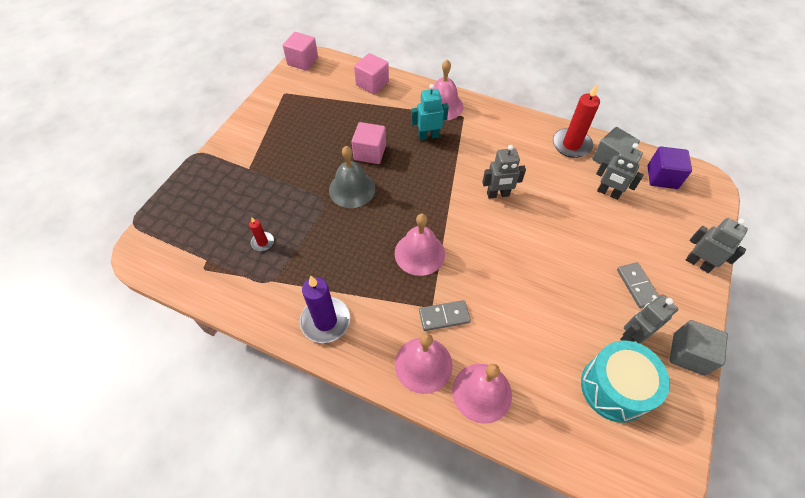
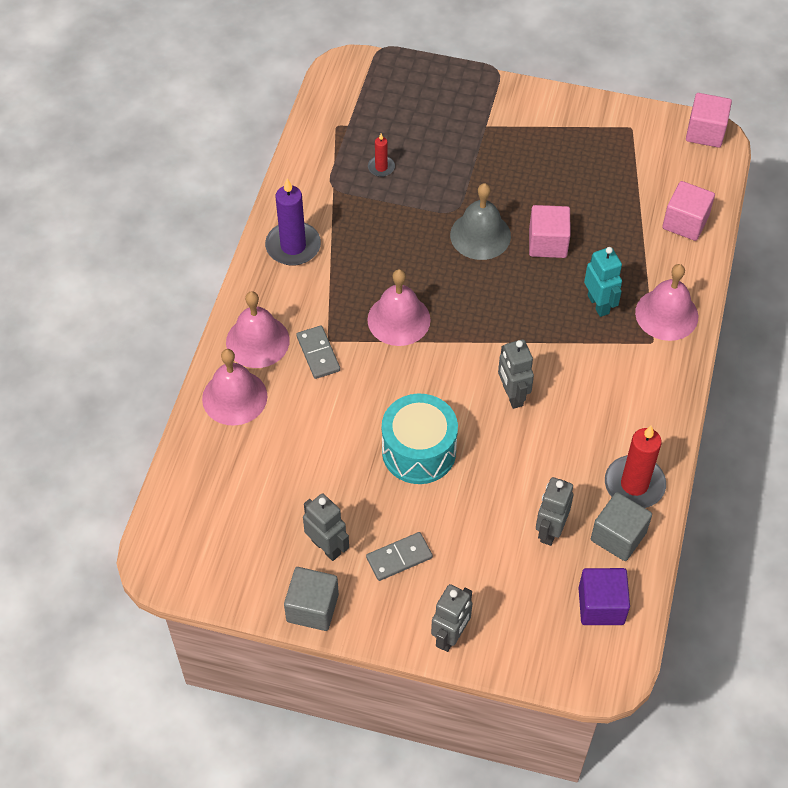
camera: 80 degrees right, 0 degrees up
turquoise drum [581,340,670,423] -> turquoise drum moved to [382,393,458,484]

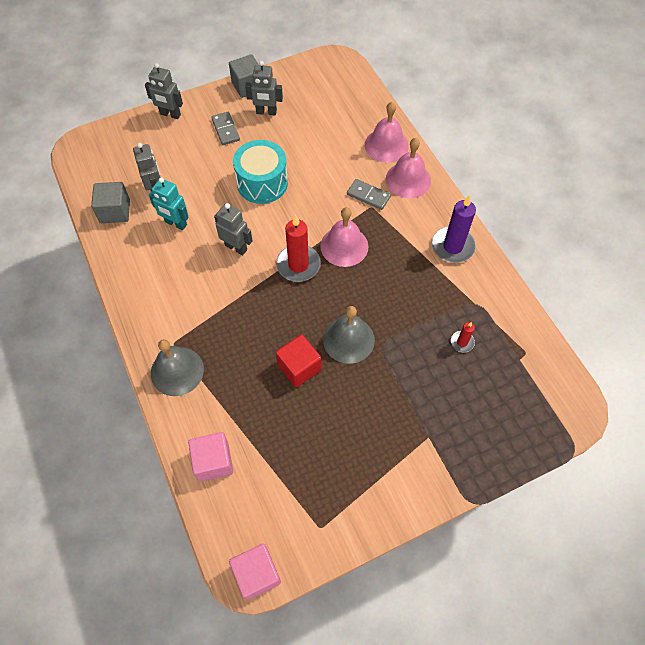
camera: 140 degrees right, 5 degrees up
grey domino [366,532,433,581] -> grey domino turned 45 degrees counterclockwise [211,112,240,145]
grey robot [431,584,472,652] -> grey robot turned 60 degrees counterclockwise [145,63,183,119]
pink cube [529,205,571,258] -> red cube [276,334,321,387]
purple cube [578,568,630,625] -> none
turquoise robot [584,247,622,317] -> turquoise robot moved to [149,177,189,230]
red candle [605,425,666,508] -> red candle moved to [276,215,321,282]
pink bell [635,264,698,341] -> grey bell [151,339,204,396]

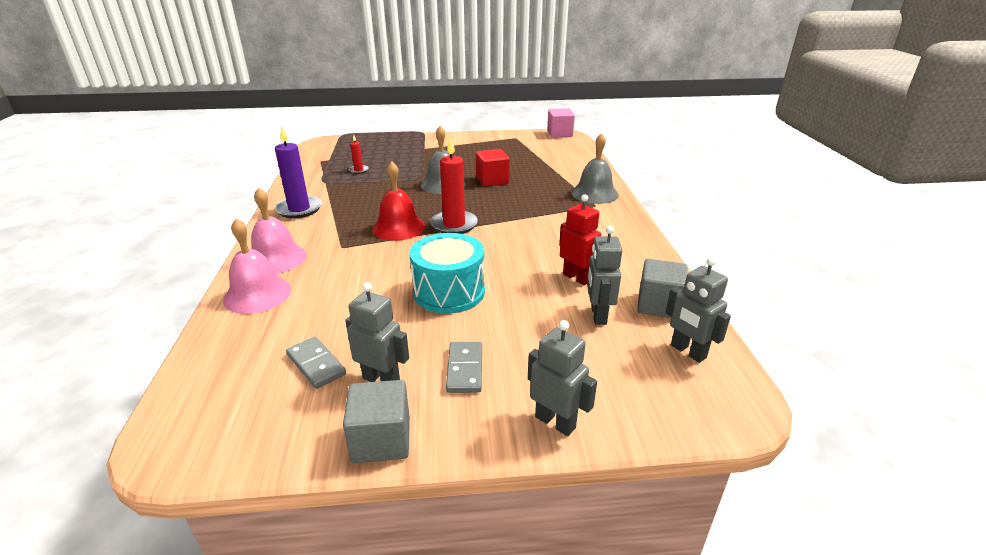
camera: 160 degrees left, 30 degrees down
turquoise robot [149,177,189,230] -> red robot [559,194,601,285]
pink cube [188,432,233,482] -> none
grey robot [214,203,252,255] -> grey robot moved to [665,257,731,363]
pink bell [320,207,368,267] -> red bell [372,162,425,241]
grey domino [347,179,391,210] -> grey domino moved to [286,337,346,389]

